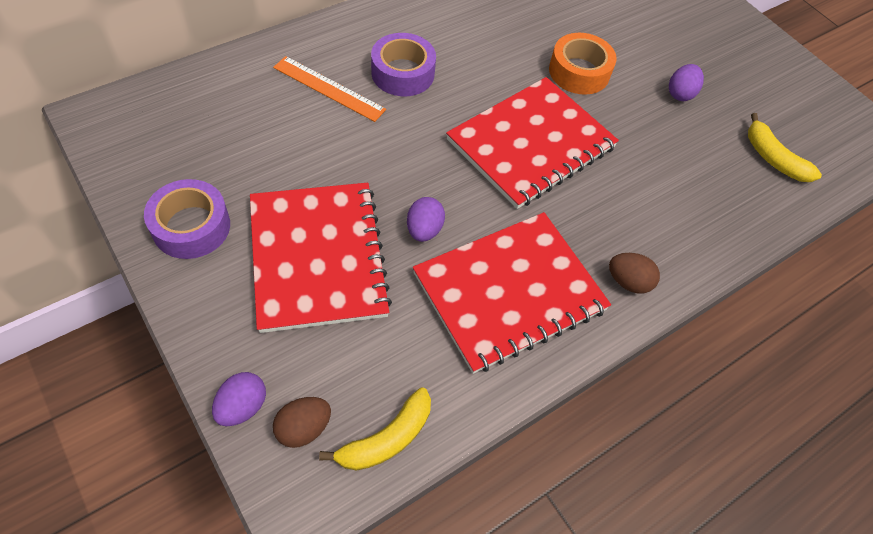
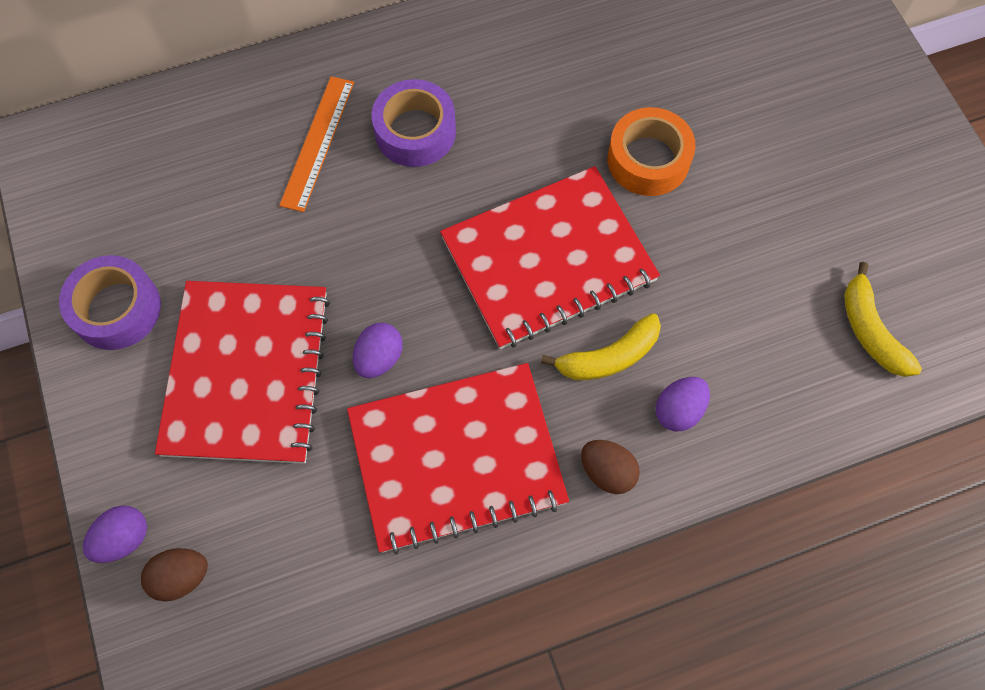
camera: 20 degrees right, 10 degrees up
orange ruler [273,56,386,122] -> orange ruler turned 60 degrees clockwise [279,76,354,212]
yellow banana [319,387,431,471] -> yellow banana moved to [541,313,661,380]
purple egg [669,64,704,101] -> purple egg moved to [655,377,710,431]

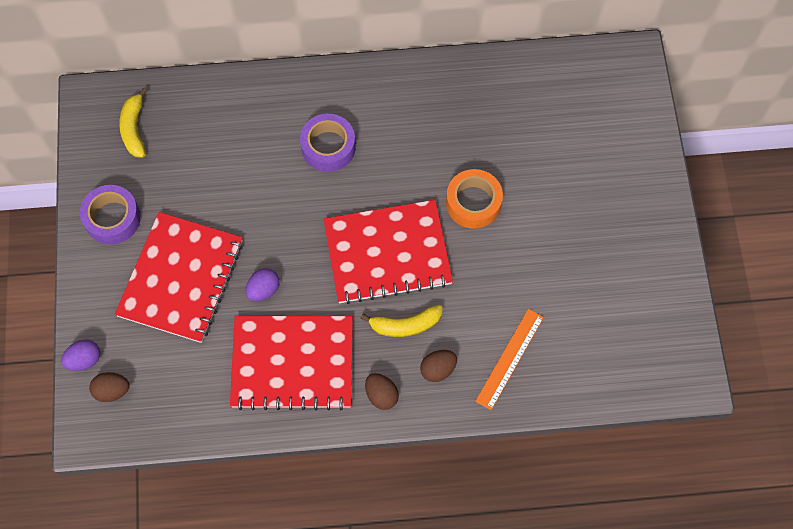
camera: 15 degrees right, 0 degrees up
orange ruler [279,76,354,212] -> orange ruler moved to [475,309,544,410]
purple egg [655,377,710,431] -> brown egg [420,350,457,382]
yellow banana [844,262,922,377] -> yellow banana moved to [119,88,147,158]

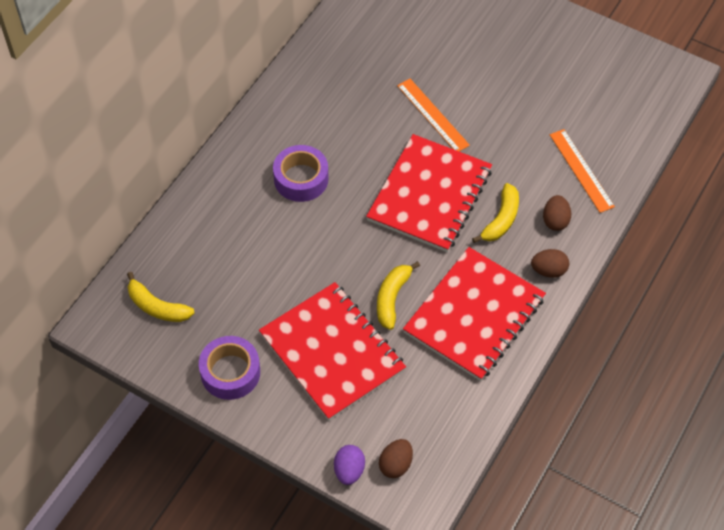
camera: 55 degrees left, 10 degrees down
purple egg [245,268,279,301] -> yellow banana [377,261,420,330]
orange tape [446,169,503,229] -> orange ruler [397,79,470,152]

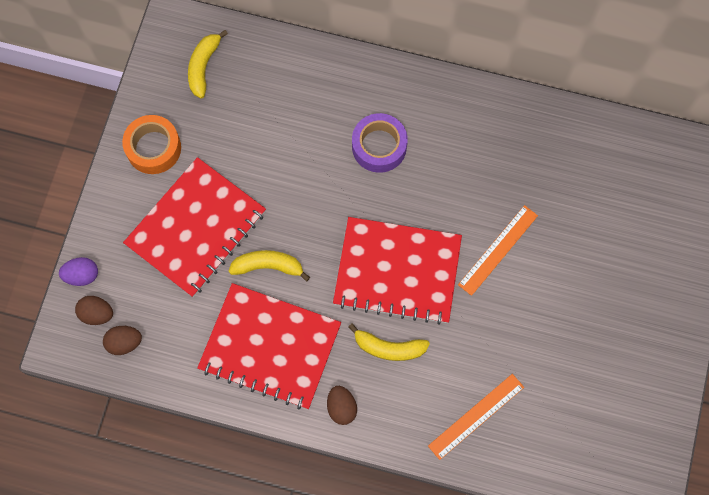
camera: 75 degrees right, 15 degrees up
purple tape [199,336,260,400] -> orange tape [122,115,181,174]
brown egg [543,195,571,231] -> brown egg moved to [103,326,142,355]

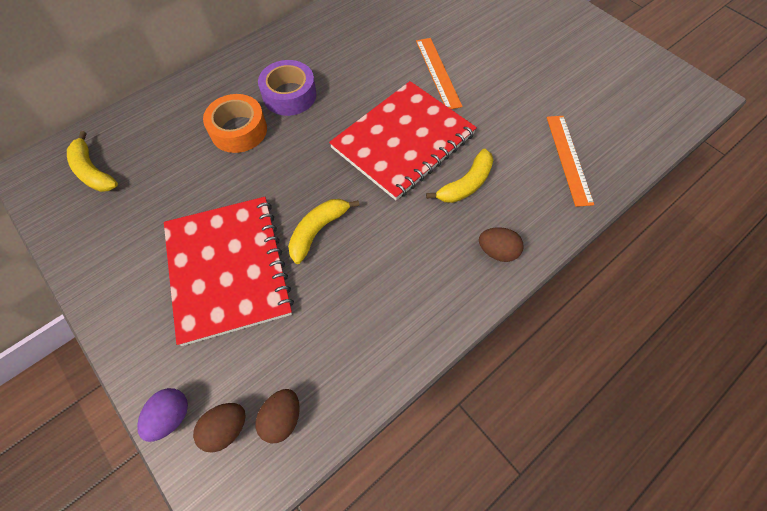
camera: 55 degrees left, 10 degrees down
orange tape [122,115,181,174] -> orange tape moved to [203,94,267,153]
red notebook [197,283,341,409] -> none

